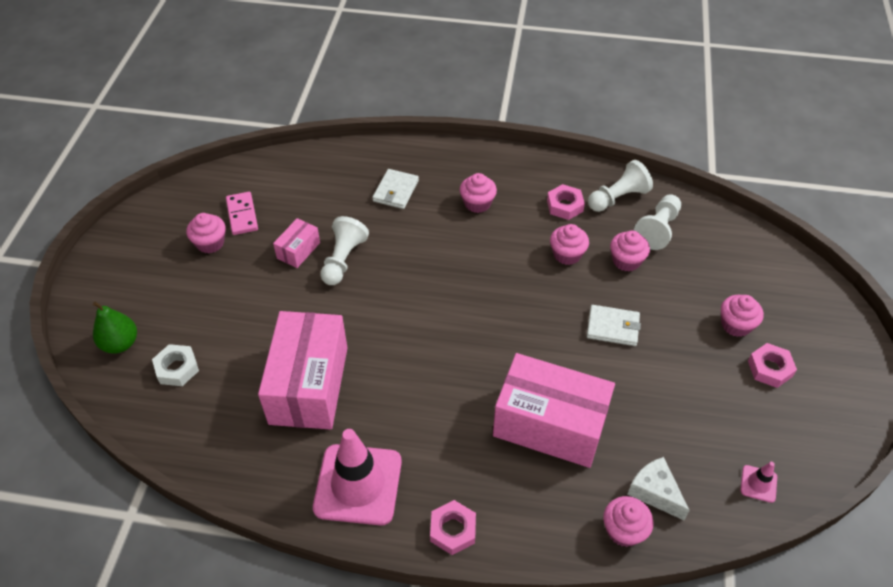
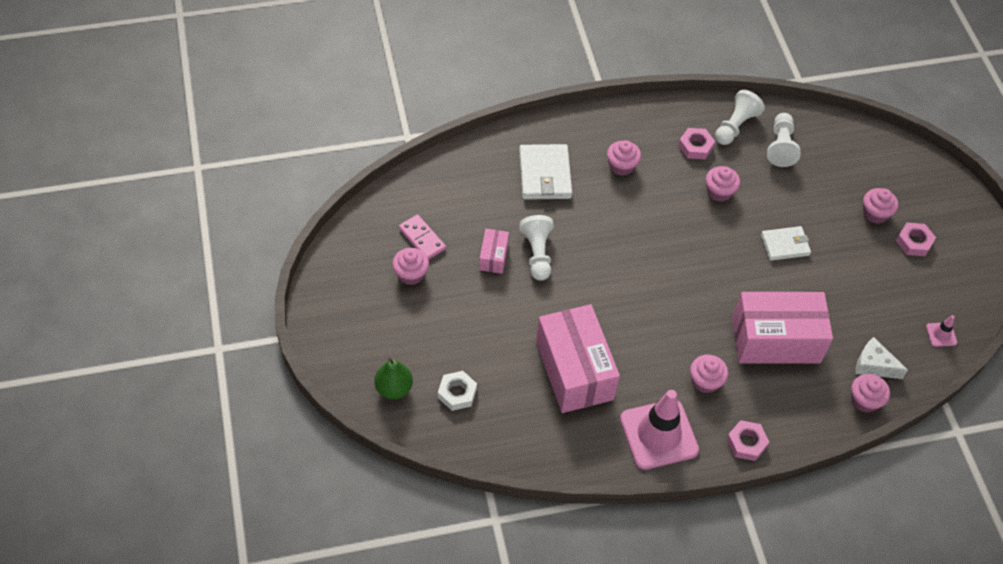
camera: 25 degrees left, 5 degrees up
white wallet [372,169,419,209] -> white wallet [519,144,572,200], size x1.53
pink cupcake [610,231,650,271] -> pink cupcake moved to [690,355,728,393]

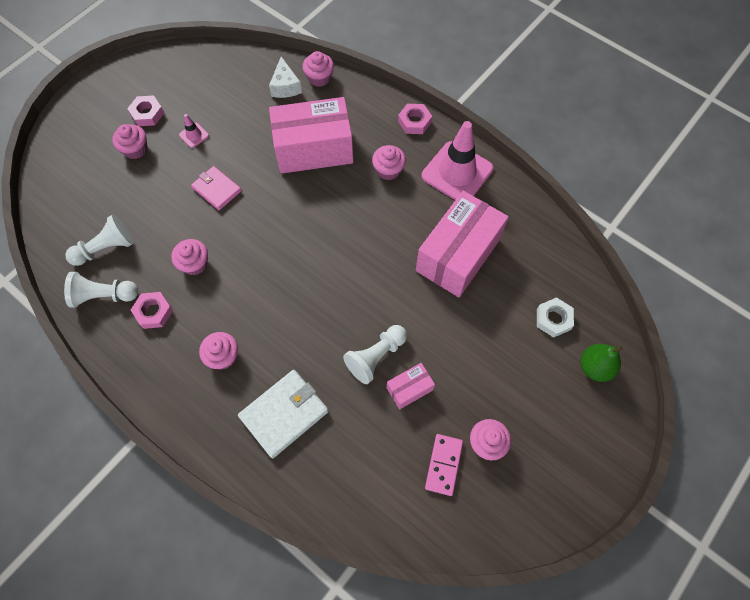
camera: 125 degrees left, 10 degrees up
pink box [732,292,833,364] -> pink box turned 60 degrees counterclockwise [269,97,353,174]
white wallet [761,226,811,261] -> pink wallet [191,166,242,210]
pink traffic cone [926,315,957,347] -> pink traffic cone moved to [179,114,209,148]

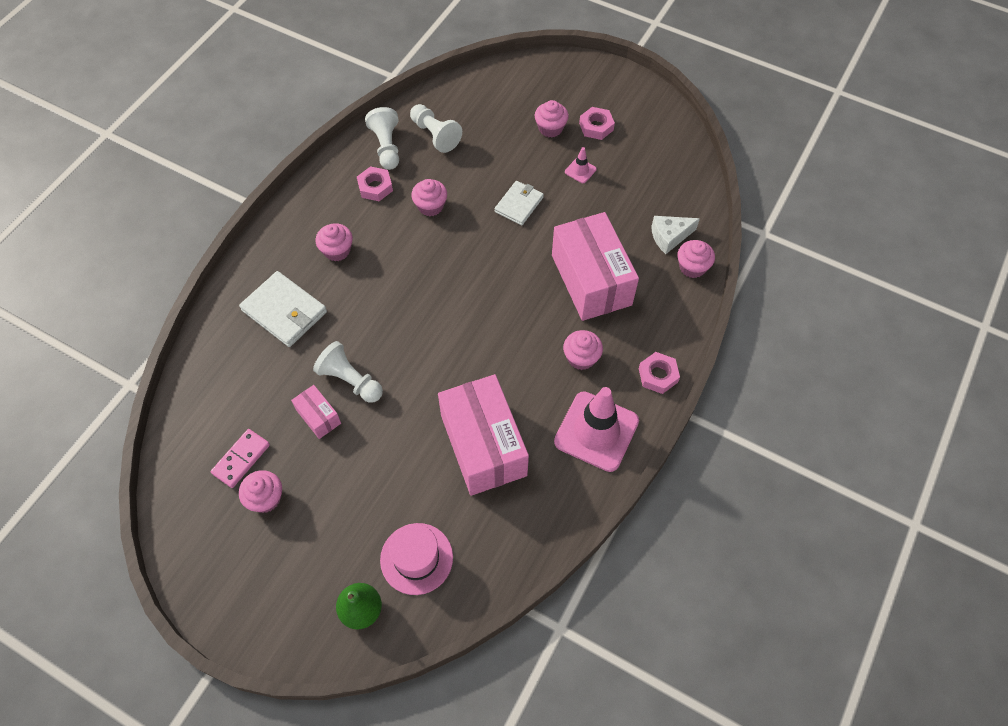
camera: 80 degrees right, 5 degrees down
pink wallet [191,166,242,210] -> white wallet [494,181,544,225]
pink box [416,191,509,298] -> pink box turned 45 degrees clockwise [438,374,529,496]
pink domino [425,434,463,496] -> pink domino turned 60 degrees counterclockwise [210,429,270,488]
white nut [537,297,574,338] -> pink hat [380,523,453,595]

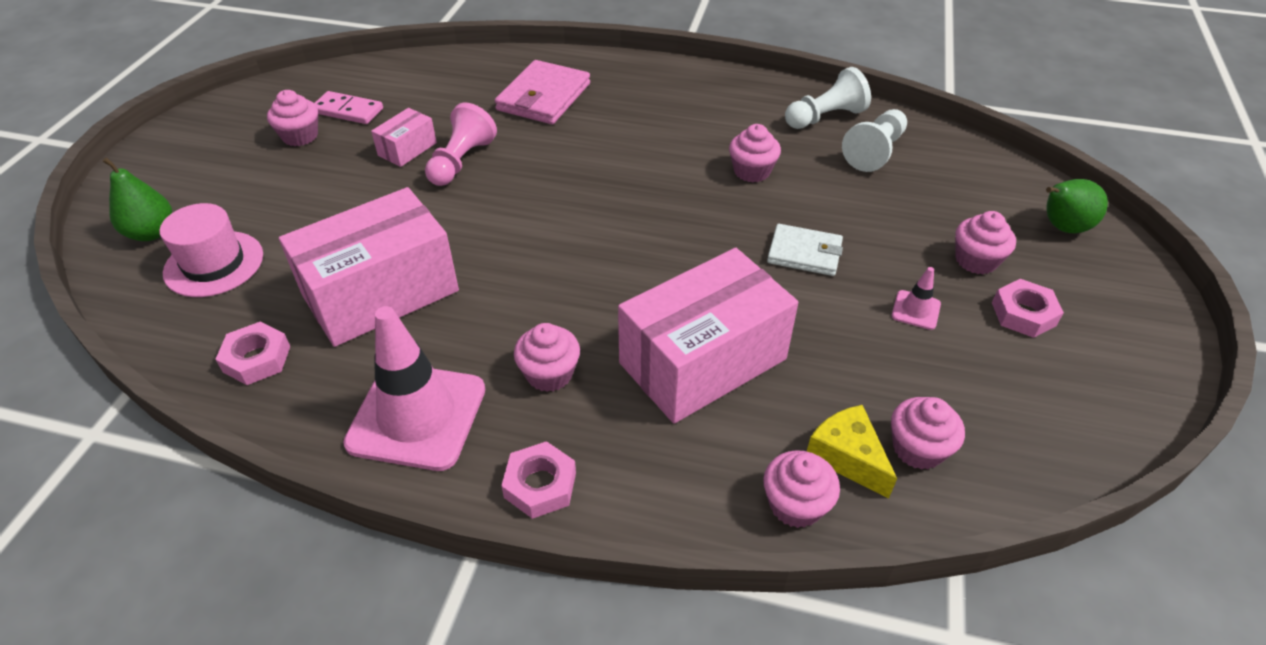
camera: 75 degrees right, 15 degrees down
white wallet [239,271,327,347] -> pink wallet [495,60,590,124]
white pawn [313,341,383,403] -> pink pawn [425,103,497,186]
pink cupcake [315,223,353,261] -> pink cupcake moved to [891,397,965,470]
pink nut [357,166,393,201] -> pink nut moved to [215,322,291,385]
white cheese [651,216,700,254] -> yellow cheese [807,405,897,498]
none -> green pear [1046,179,1108,233]

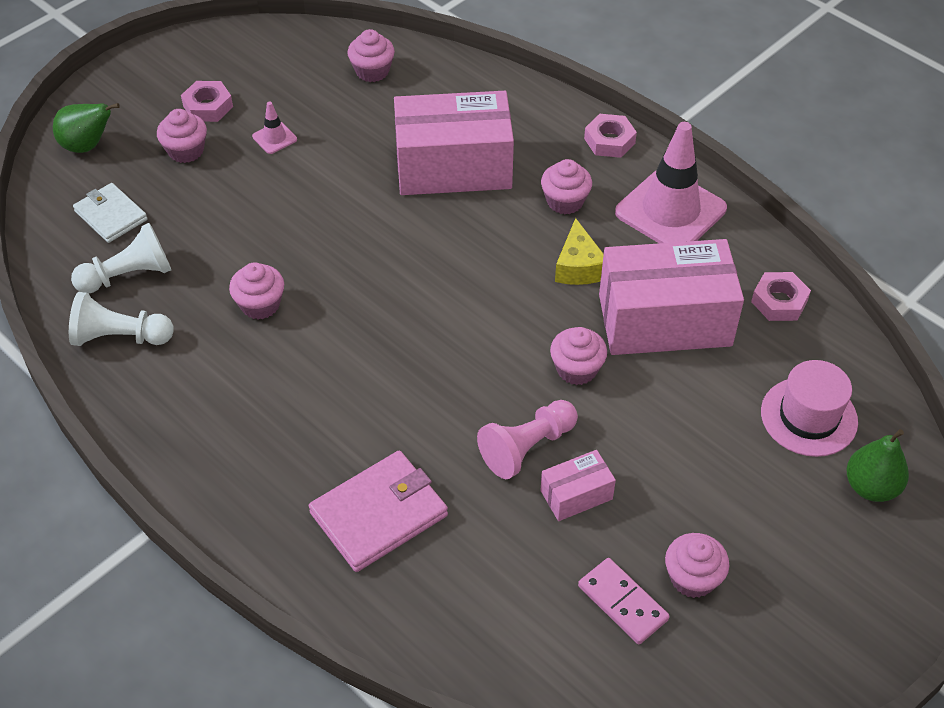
camera: 150 degrees left, 5 degrees up
pink cupcake [763,450,840,528] -> pink cupcake moved to [550,327,607,385]
white wallet [767,224,843,276] -> white wallet moved to [73,183,148,243]
yellow cheese [807,405,897,498] -> yellow cheese moved to [555,218,604,285]

